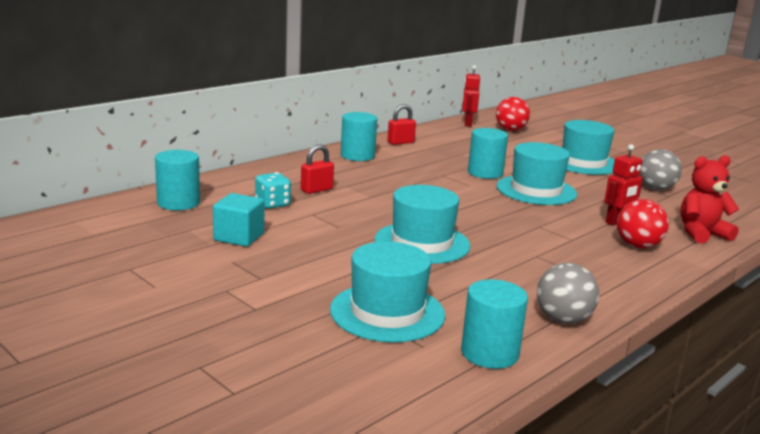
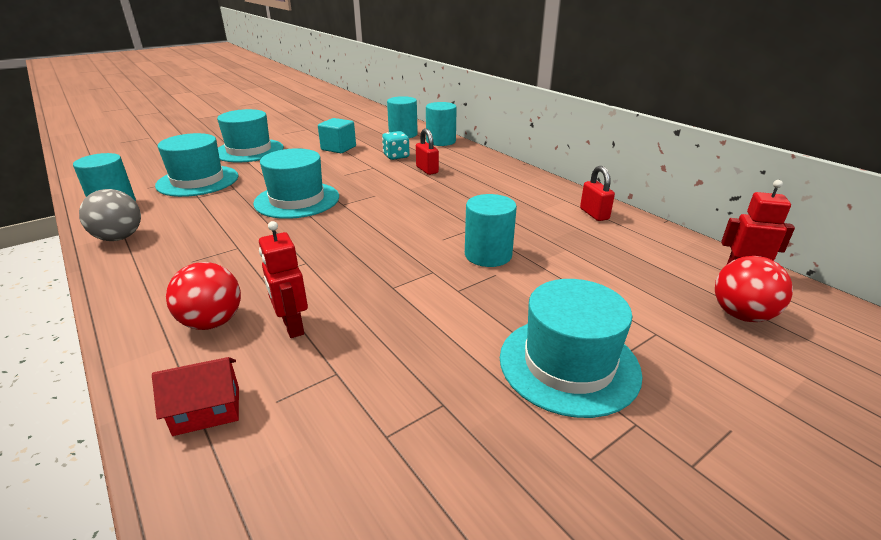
camera: 100 degrees right, 10 degrees up
turquoise cylinder [341,112,377,161] -> turquoise cylinder moved to [426,102,457,146]
turquoise hat [496,142,577,205] -> turquoise hat moved to [217,109,284,162]
grey ball [639,149,682,190] -> none
red teddy bear [680,155,739,243] -> red house [152,357,239,436]

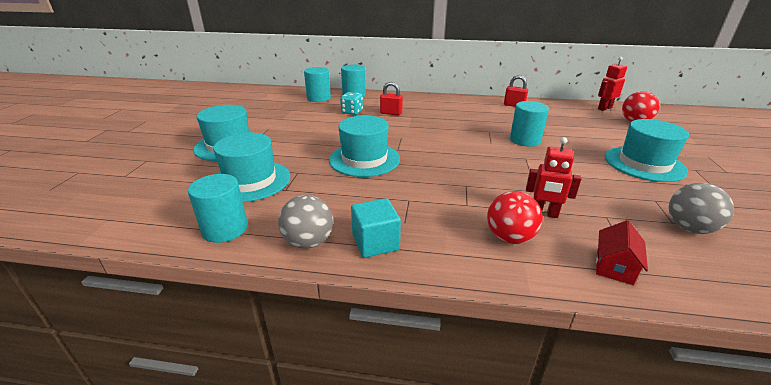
camera: 45 degrees left, 0 degrees up
turquoise cube [318,118,356,153] -> turquoise cube moved to [351,198,401,258]
none -> grey ball [669,183,734,234]

